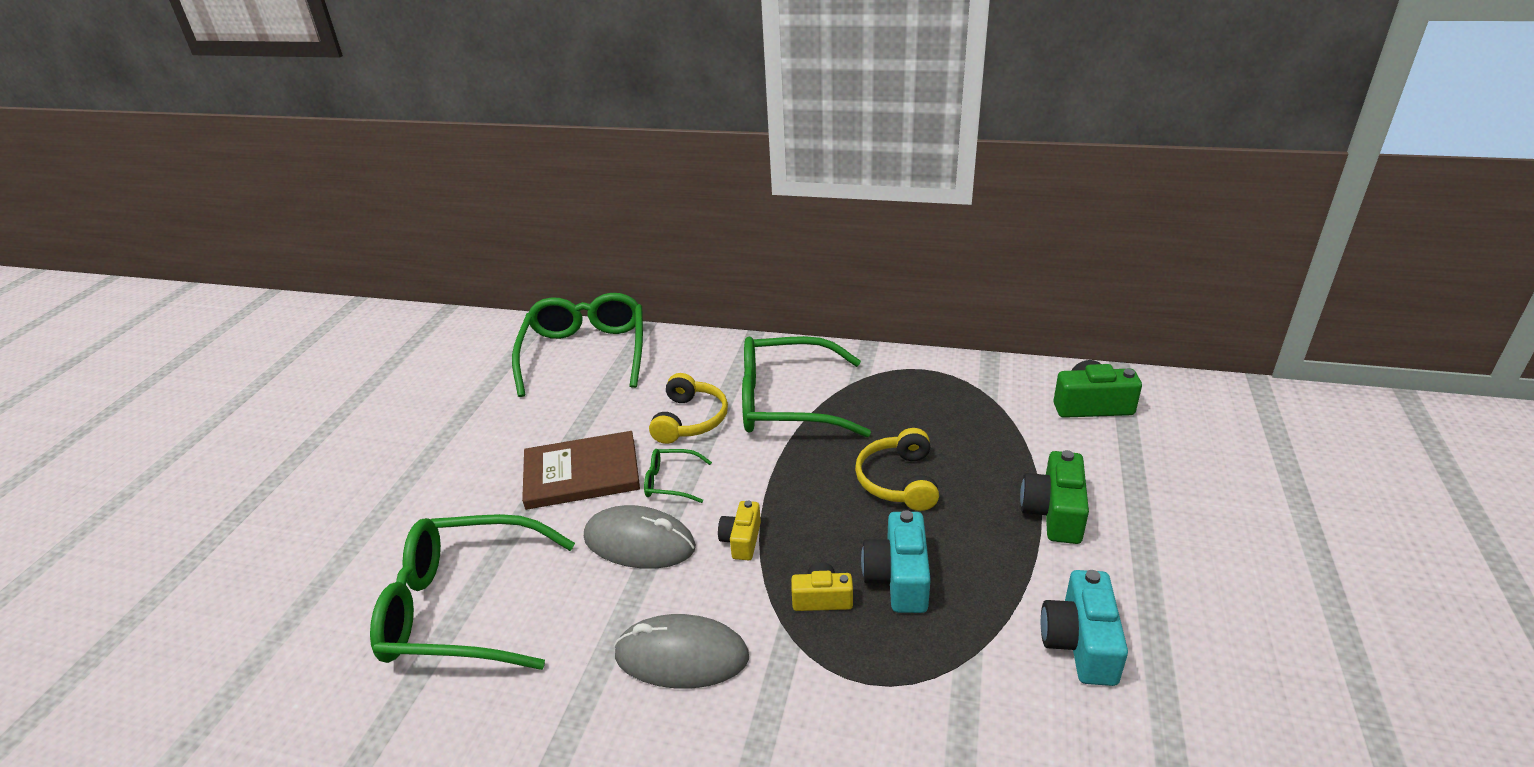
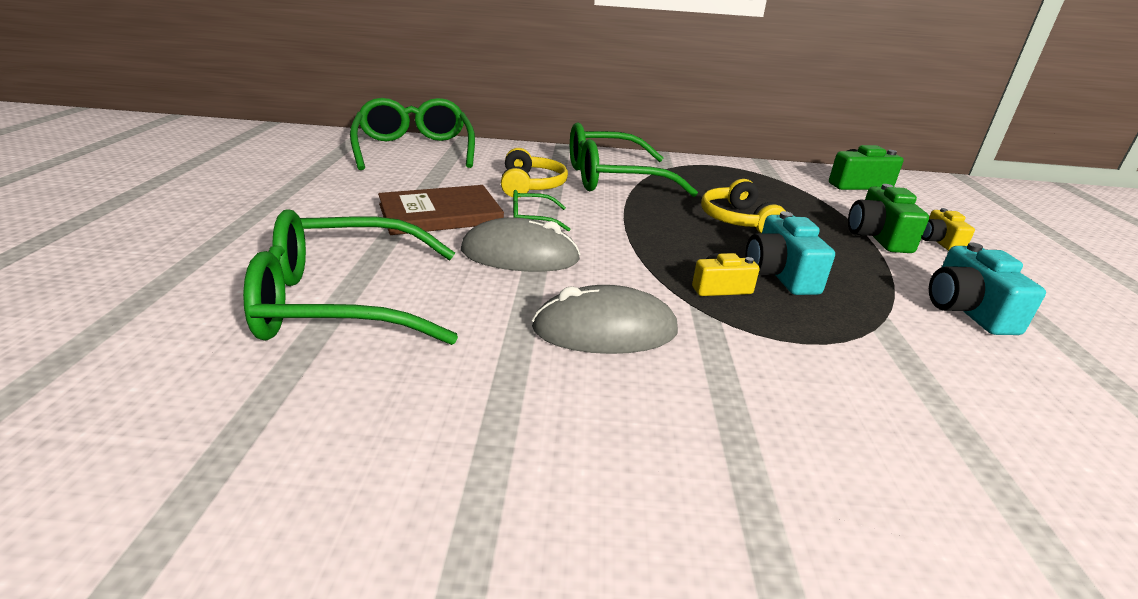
camera: 15 degrees left, 5 degrees down
yellow camera [718,500,761,560] -> yellow camera moved to [922,208,975,251]

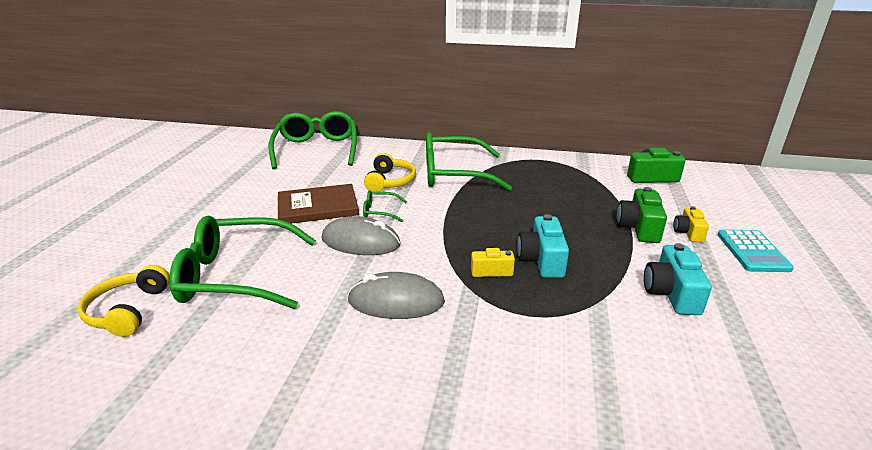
camera: 10 degrees right, 0 degrees up
yellow headphones [701,179,785,233] -> yellow headphones moved to [78,265,170,337]
none -> turquoise calculator [718,230,794,272]

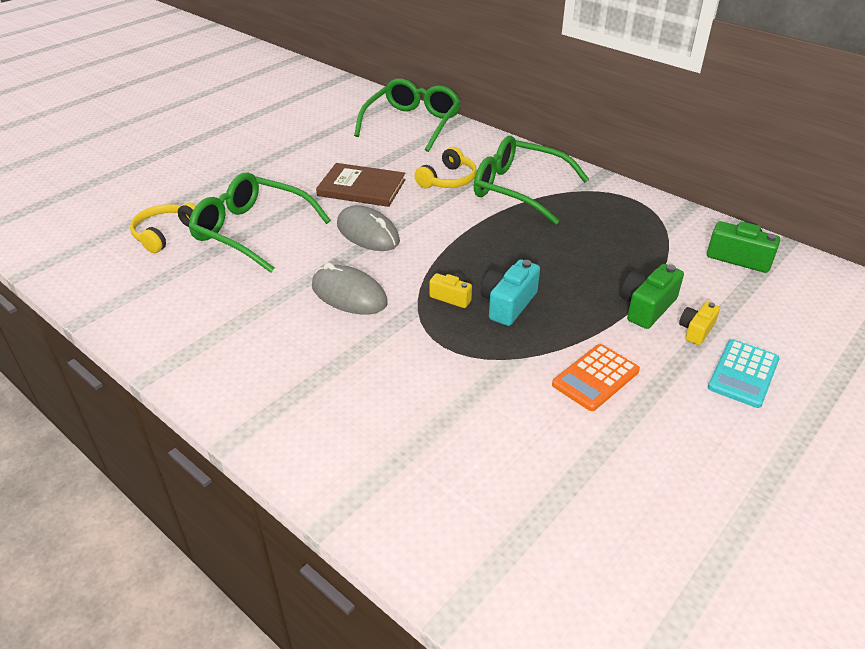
camera: 30 degrees right, 10 degrees up
green glasses [363,190,407,222] -> none
turquoise camera [644,243,712,315] -> orange calculator [552,344,640,411]

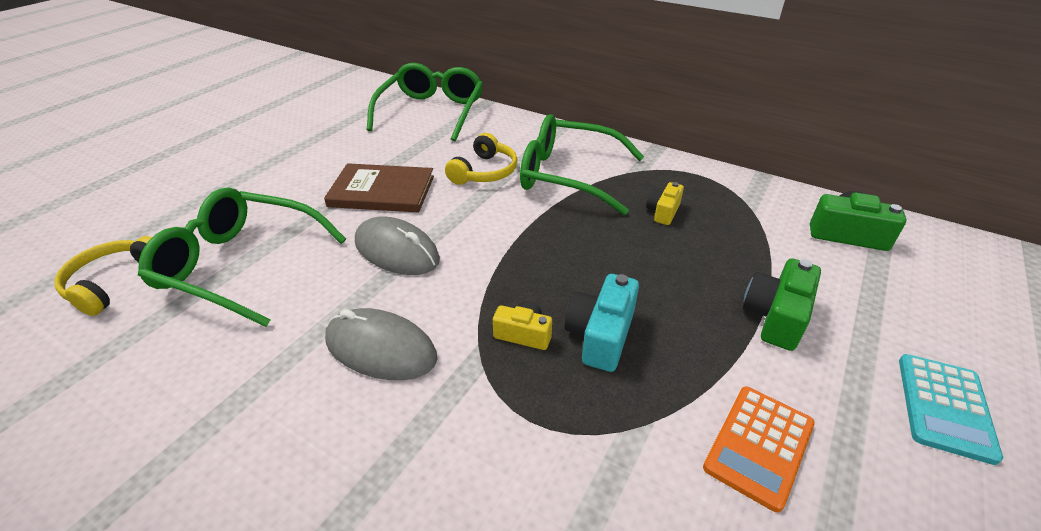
camera: 10 degrees left, 0 degrees up
yellow camera [679,302,720,345] -> yellow camera moved to [646,182,684,225]

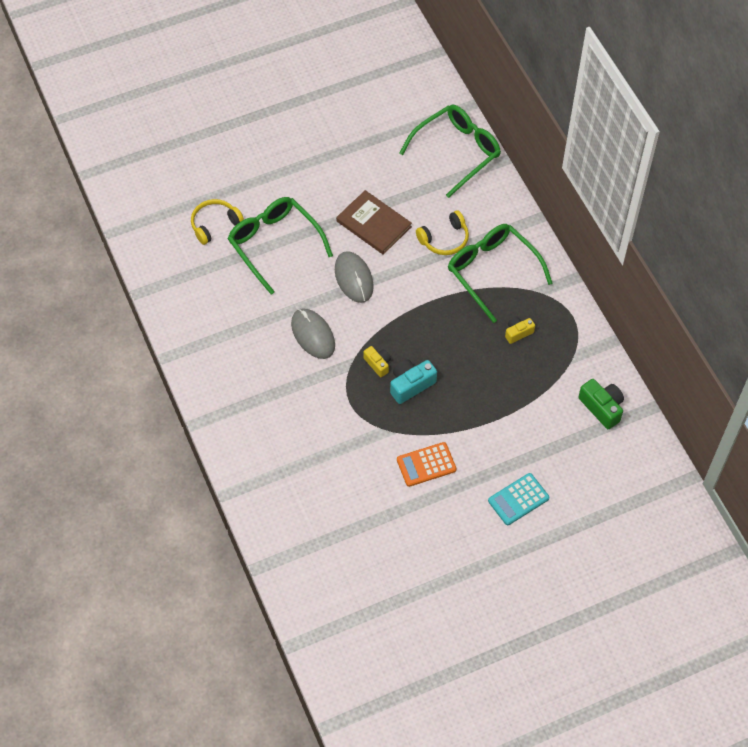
camera: 35 degrees right, 20 degrees up
green camera [743,258,821,351] -> none

